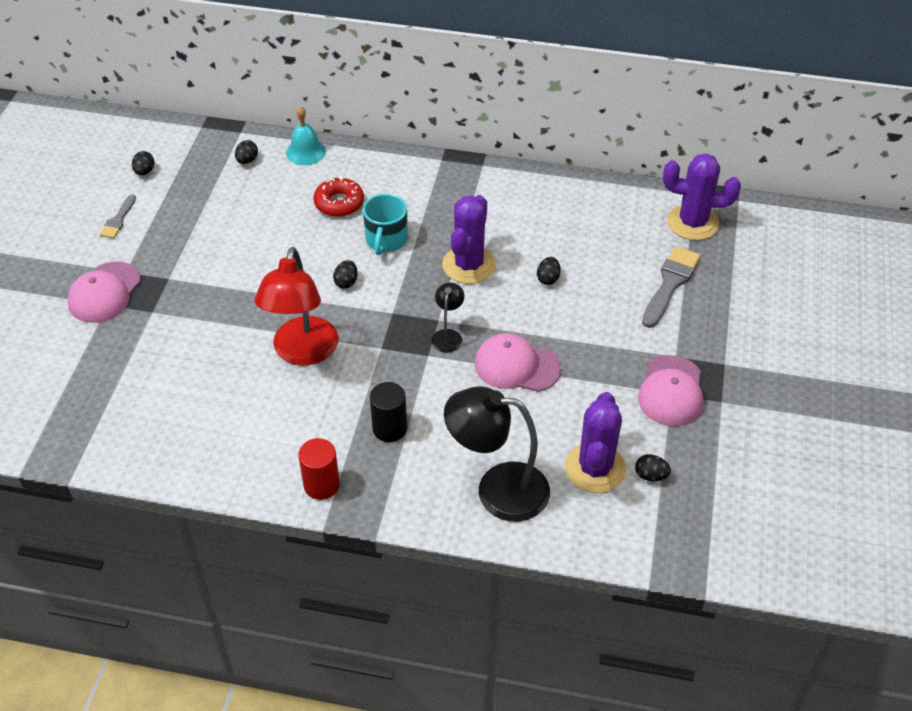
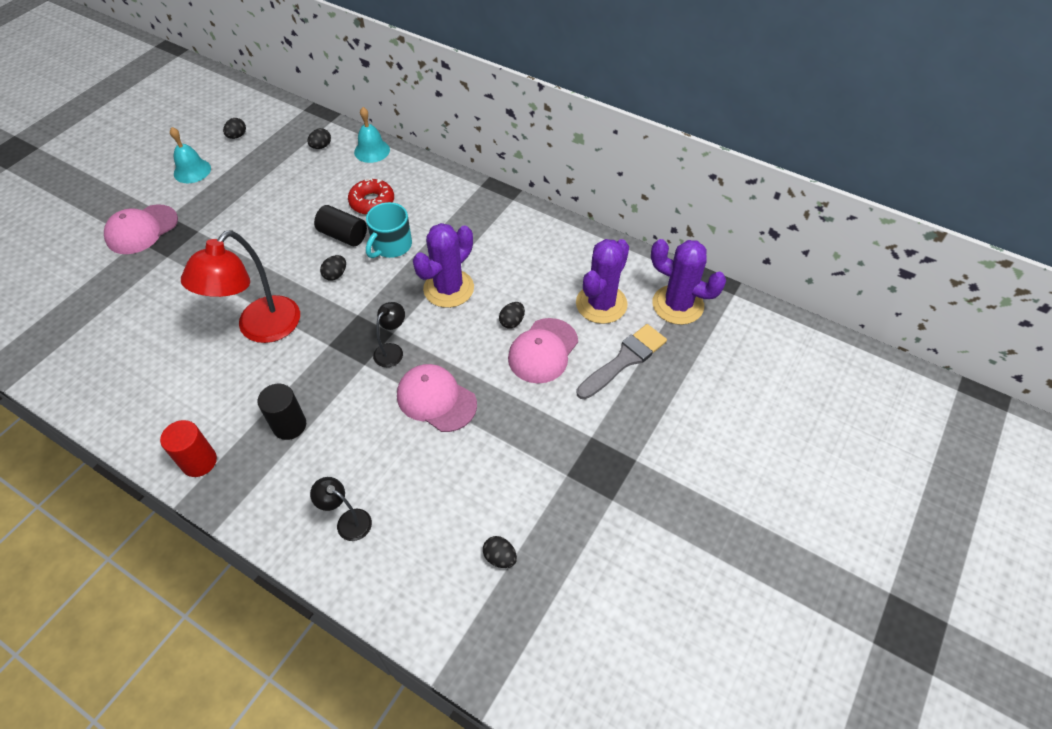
camera: 20 degrees right, 5 degrees up
grey brush [100,194,136,239] -> turquoise bell [170,127,211,183]
black lamp [444,386,550,522] -> black lamp [310,477,372,541], size x0.48
purple cactus [565,392,626,493] -> purple cactus moved to [576,239,629,324]
pink cap [638,355,703,426] -> pink cap moved to [508,318,578,383]
none -> black cylinder [314,205,367,246]

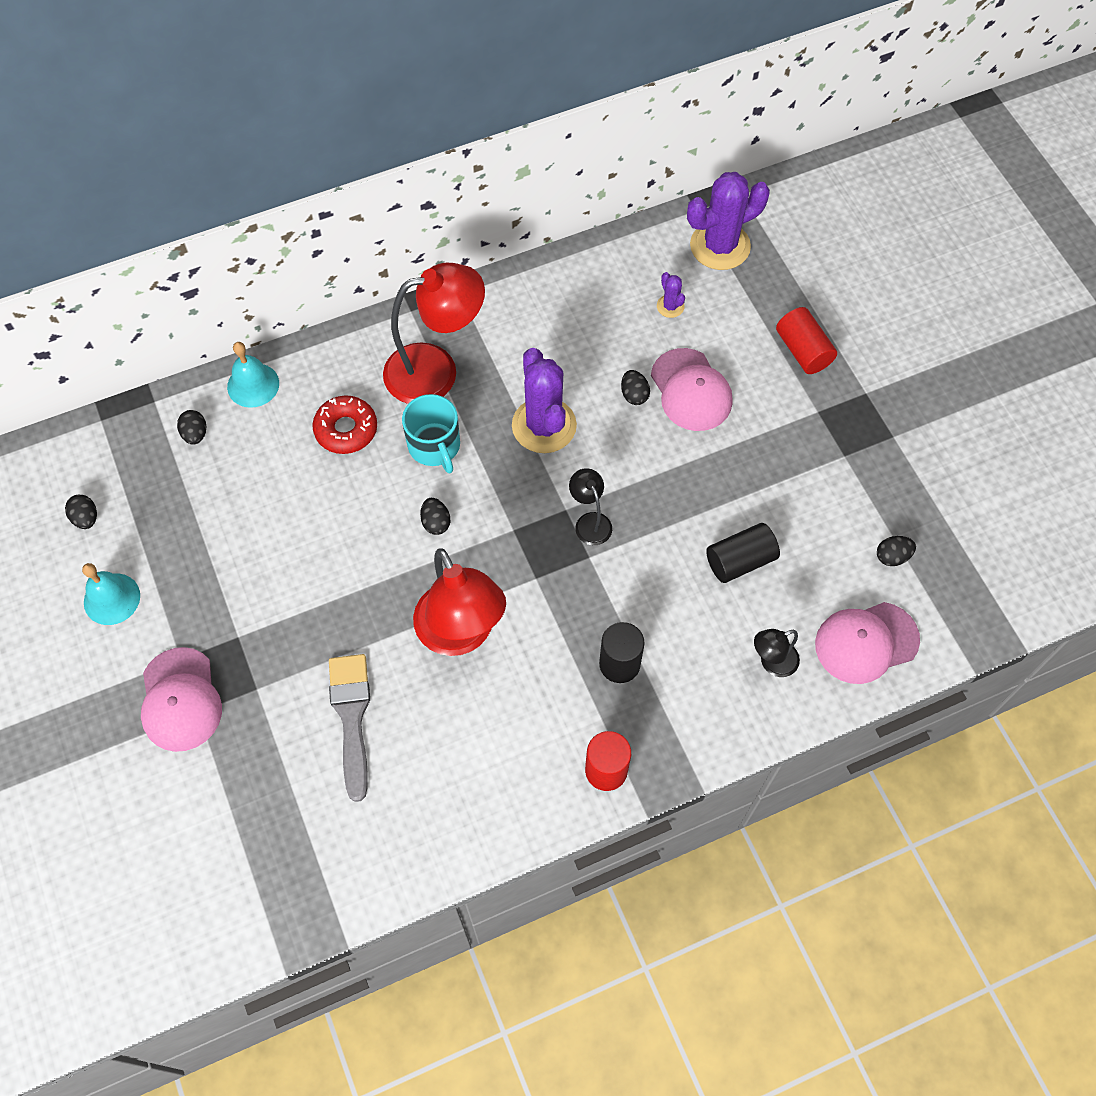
camera: 55 degrees left, 10 degrees up
black cylinder [314,205,367,246] -> black cylinder moved to [706,523,780,583]
pink cap [397,364,477,432] -> pink cap moved to [815,602,920,684]
purple cactus [576,239,629,324] -> purple cactus [657,272,685,318], size x0.45
grey brush [576,324,667,399] -> grey brush moved to [329,654,370,802]
none -> red lamp [383,263,485,404]
none -> red cylinder [776,307,837,374]

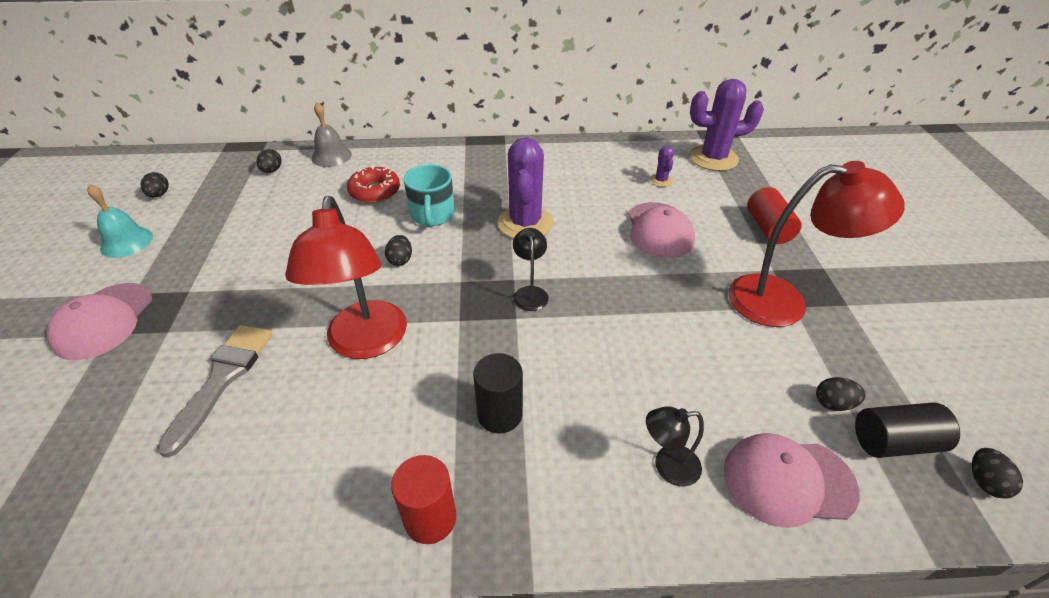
camera: 20 degrees right, 20 degrees down
turquoise bell [227,342,279,408] -> grey bell [312,102,352,167]
red lamp [383,263,485,404] -> red lamp moved to [728,161,905,327]
black egg [621,370,650,405] -> black egg moved to [972,448,1023,499]
black cylinder [706,523,780,583] -> black cylinder moved to [855,402,960,458]

